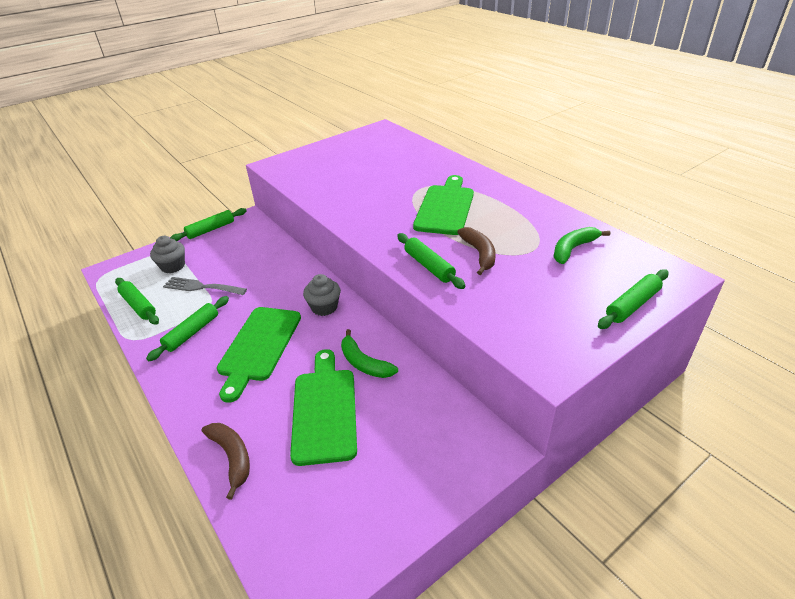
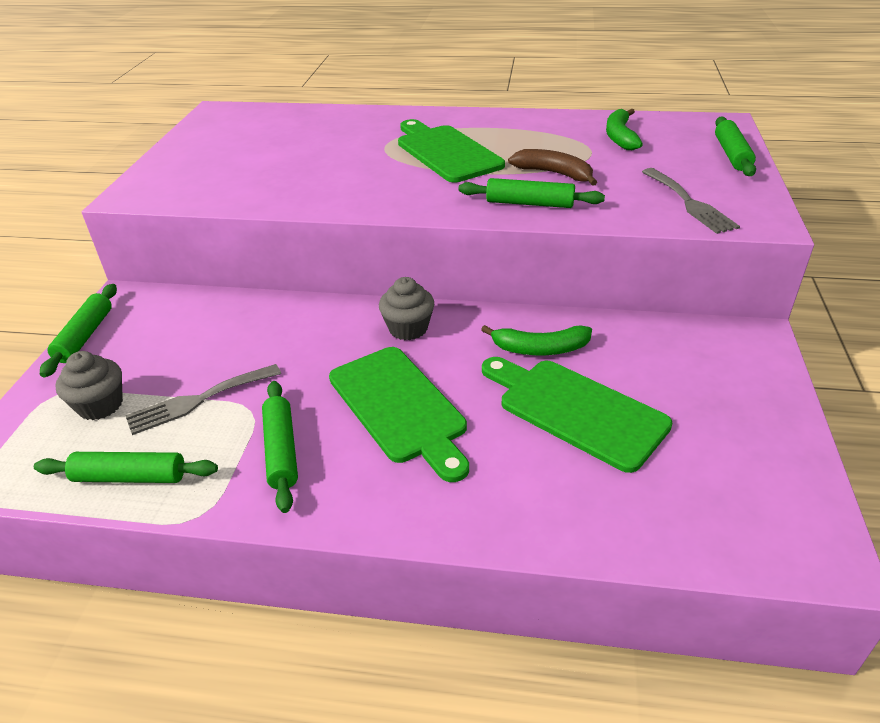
camera: 45 degrees left, 0 degrees up
brown banana [202,423,250,500] -> none
none -> grey fork [642,168,740,234]

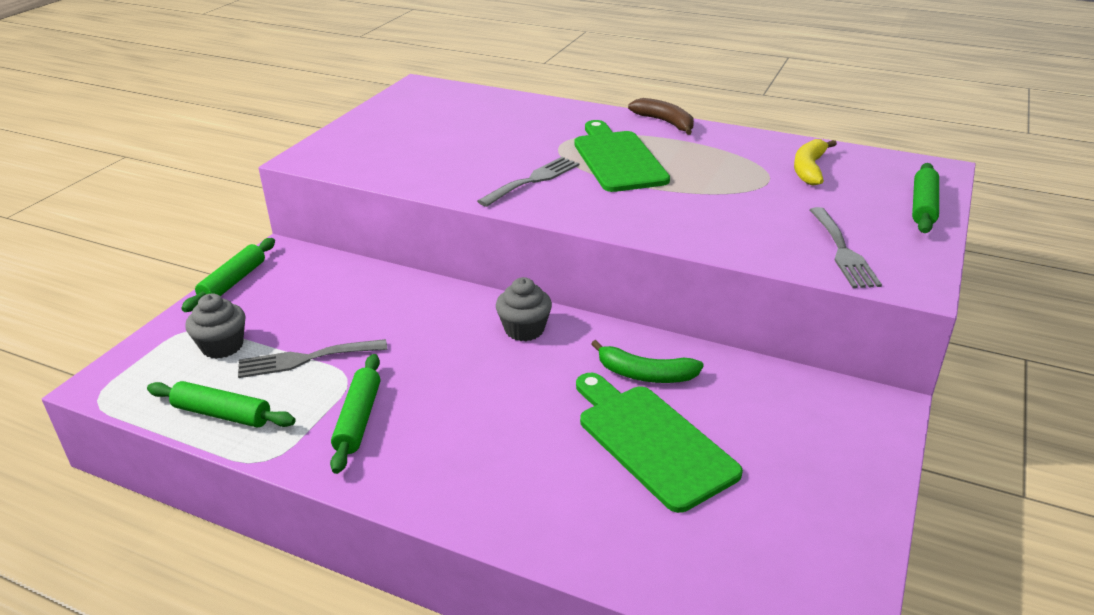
camera: 15 degrees right, 5 degrees down
green cutting board [329,347,469,482] -> none
green rolling pin [459,178,605,208] -> none
brown banana [508,149,597,186] -> brown banana moved to [628,98,694,135]
green banana [606,109,643,150] -> yellow banana [794,139,837,186]
none -> grey fork [477,157,579,207]

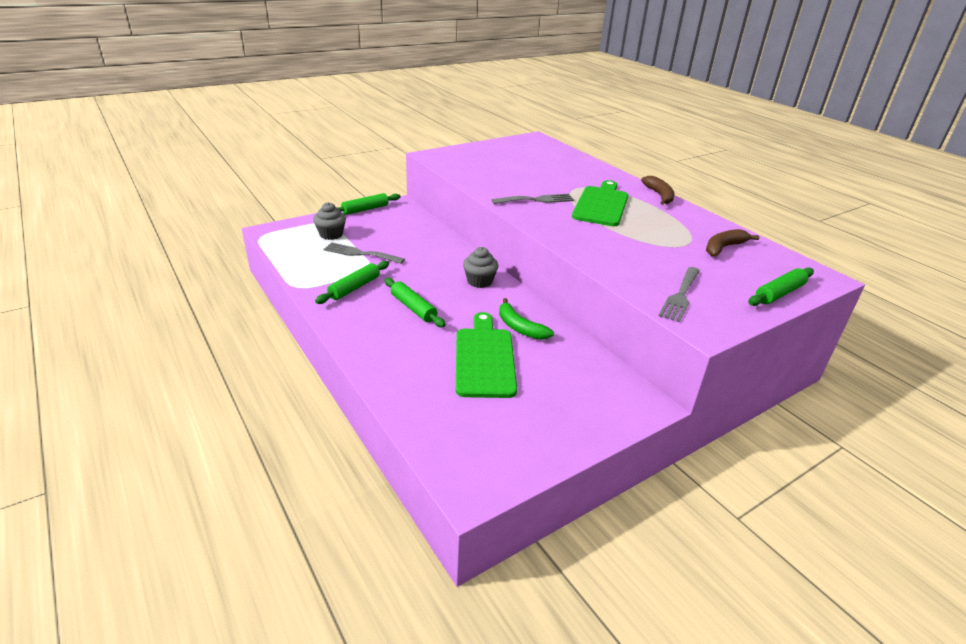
camera: 30 degrees right, 0 degrees up
green rolling pin [147,381,296,427] -> green rolling pin moved to [385,278,446,327]
yellow banana [794,139,837,186] -> brown banana [706,229,760,257]

